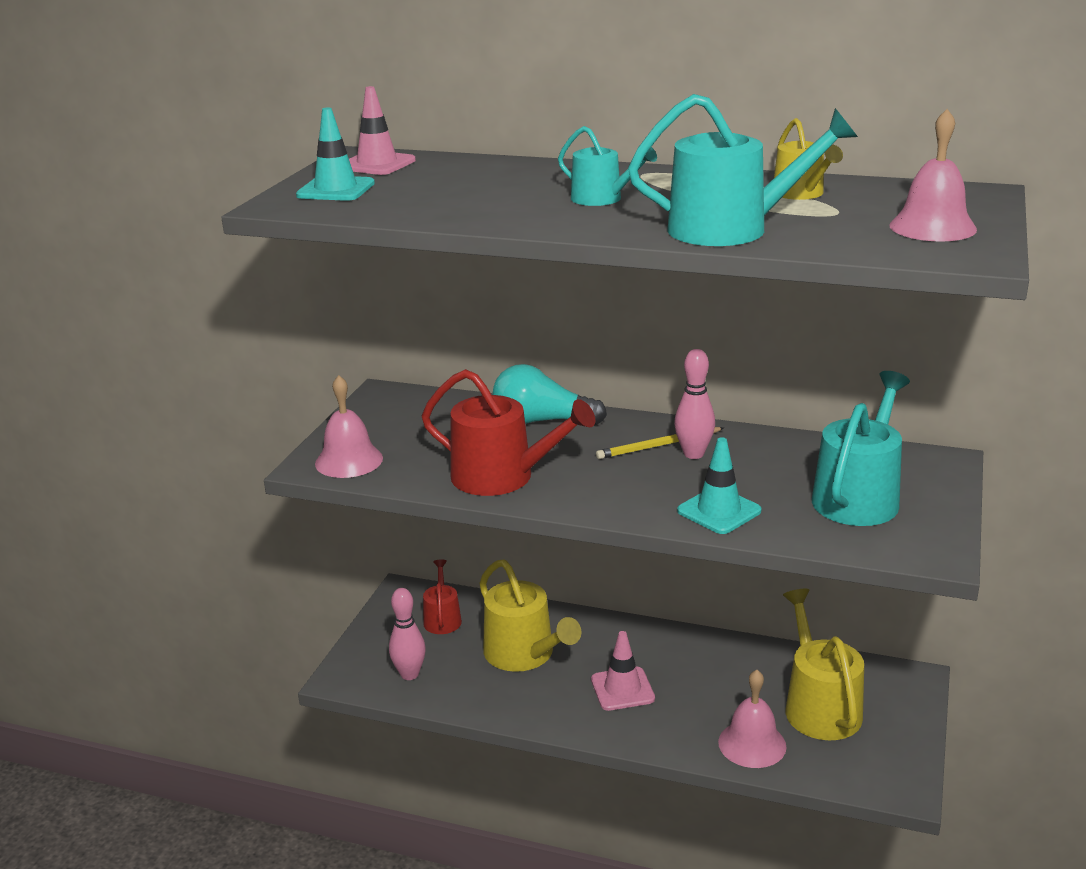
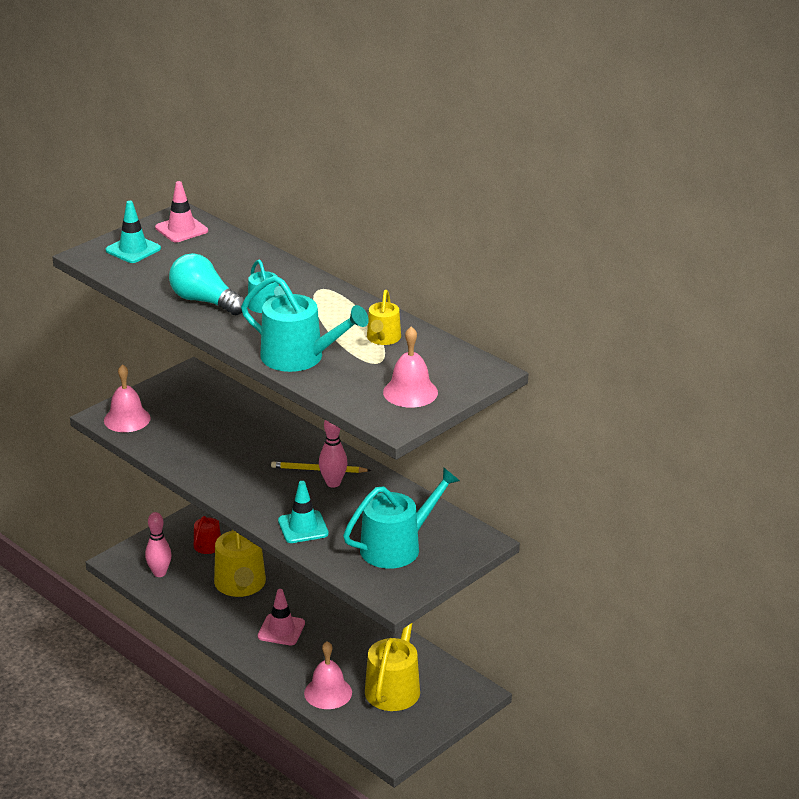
camera: 25 degrees right, 5 degrees up
red watering can [422,369,595,496] -> none
turquoise light bulb [492,364,607,425] -> turquoise light bulb moved to [169,253,244,315]

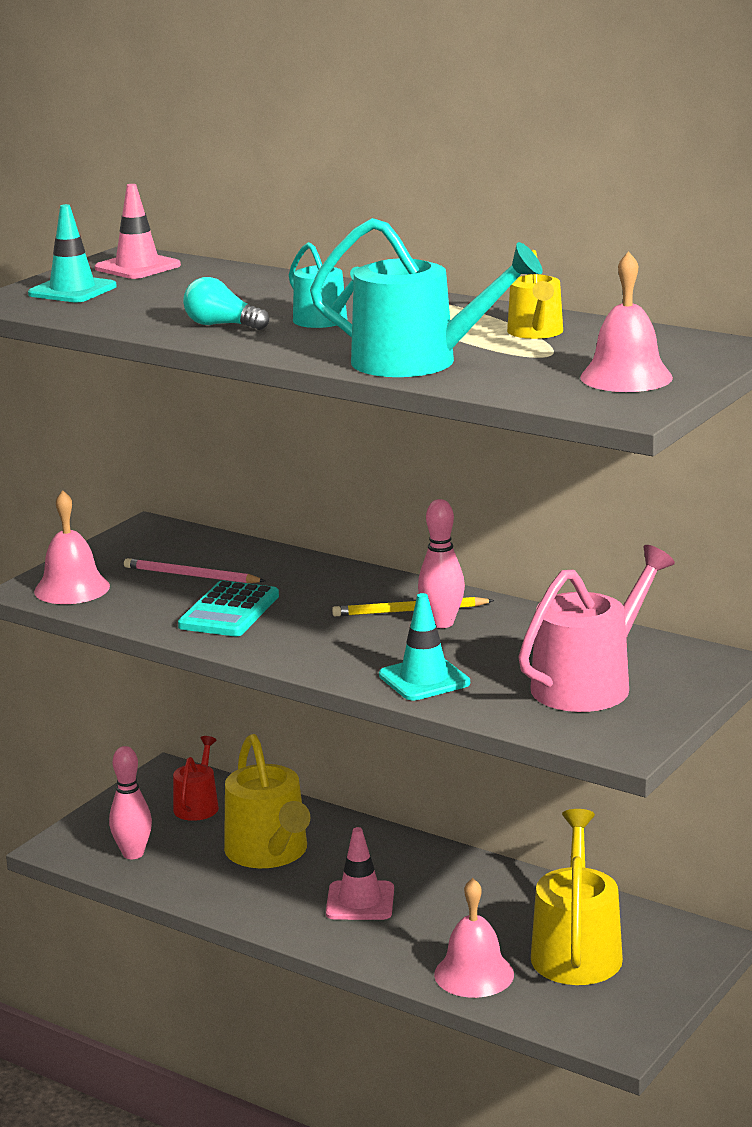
camera: 10 degrees left, 10 degrees down
turquoise light bulb [169,253,244,315] -> turquoise light bulb [183,277,269,330], size x0.63
turquoise watering can [343,467,460,569] -> pink watering can [518,545,675,712]
none -> pink pencil [124,558,265,583]
none -> turquoise calculator [178,581,279,636]

